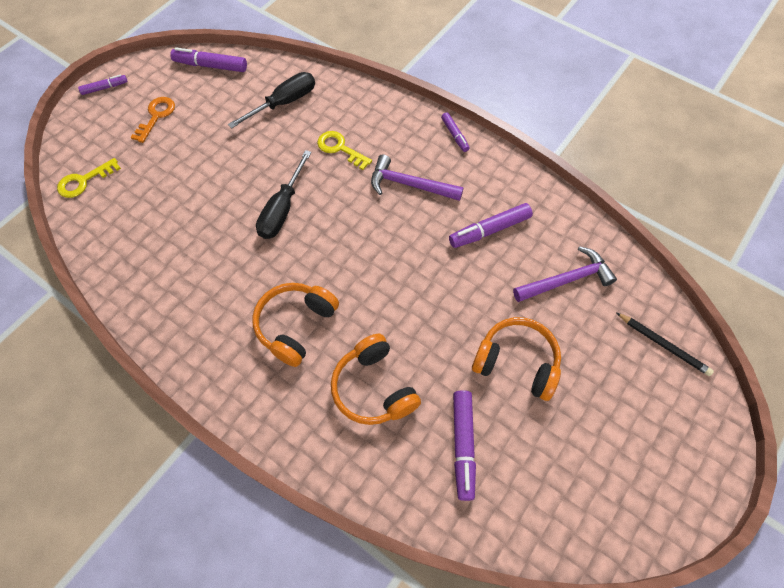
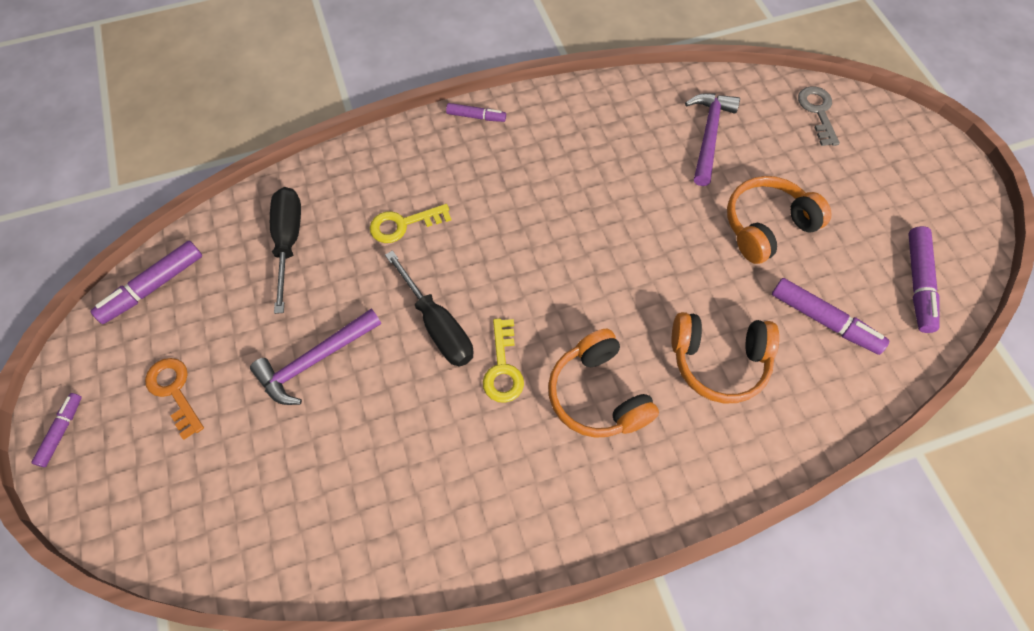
camera: 55 degrees left, 0 degrees up
yellow key [57,158,121,198] -> yellow key moved to [483,318,524,403]
purple hammer [371,154,464,201] -> purple hammer moved to [250,309,381,405]
purple marker [449,203,533,248] -> purple marker moved to [908,226,940,333]
black pencil [616,312,714,376] -> grey key [798,86,840,146]

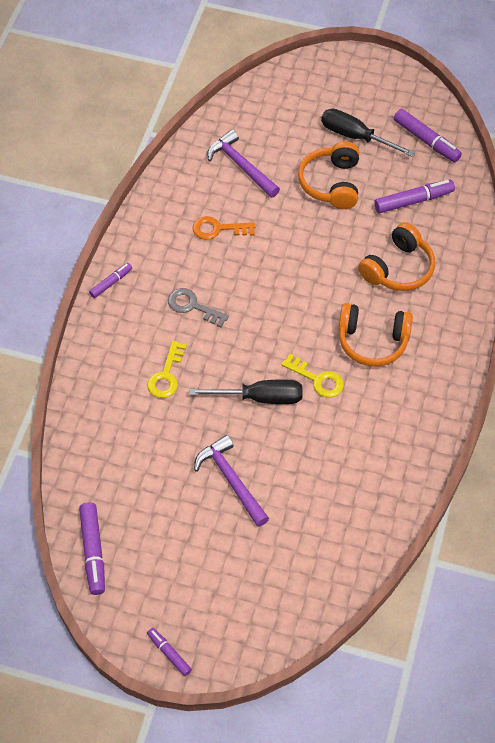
camera: 55 degrees left, 5 degrees down
orange key [145,358,204,440] -> orange key moved to [192,216,256,240]
purple hammer [250,309,381,405] -> purple hammer turned 150 degrees clockwise [194,435,269,527]
black screwdriver [270,187,301,314] -> black screwdriver moved to [321,109,415,157]
grey key [798,86,840,146] -> grey key moved to [168,288,229,327]

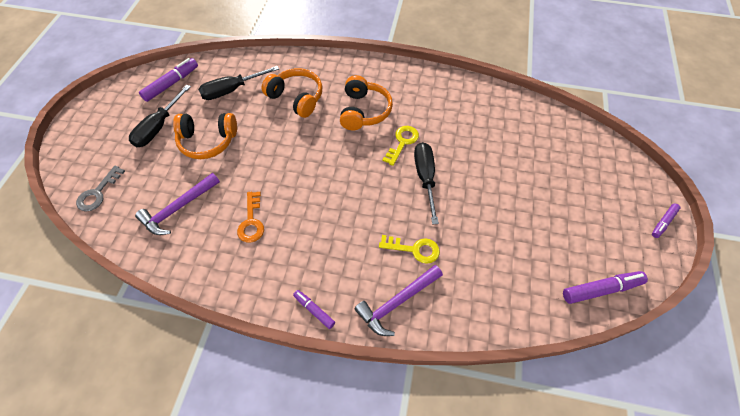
camera: 95 degrees left, 0 degrees up
grey key [168,288,229,327] -> grey key moved to [76,166,125,211]
purple hammer [194,435,269,527] -> purple hammer moved to [355,265,443,336]
purple marker [374,180,455,213] -> black screwdriver [198,66,279,100]

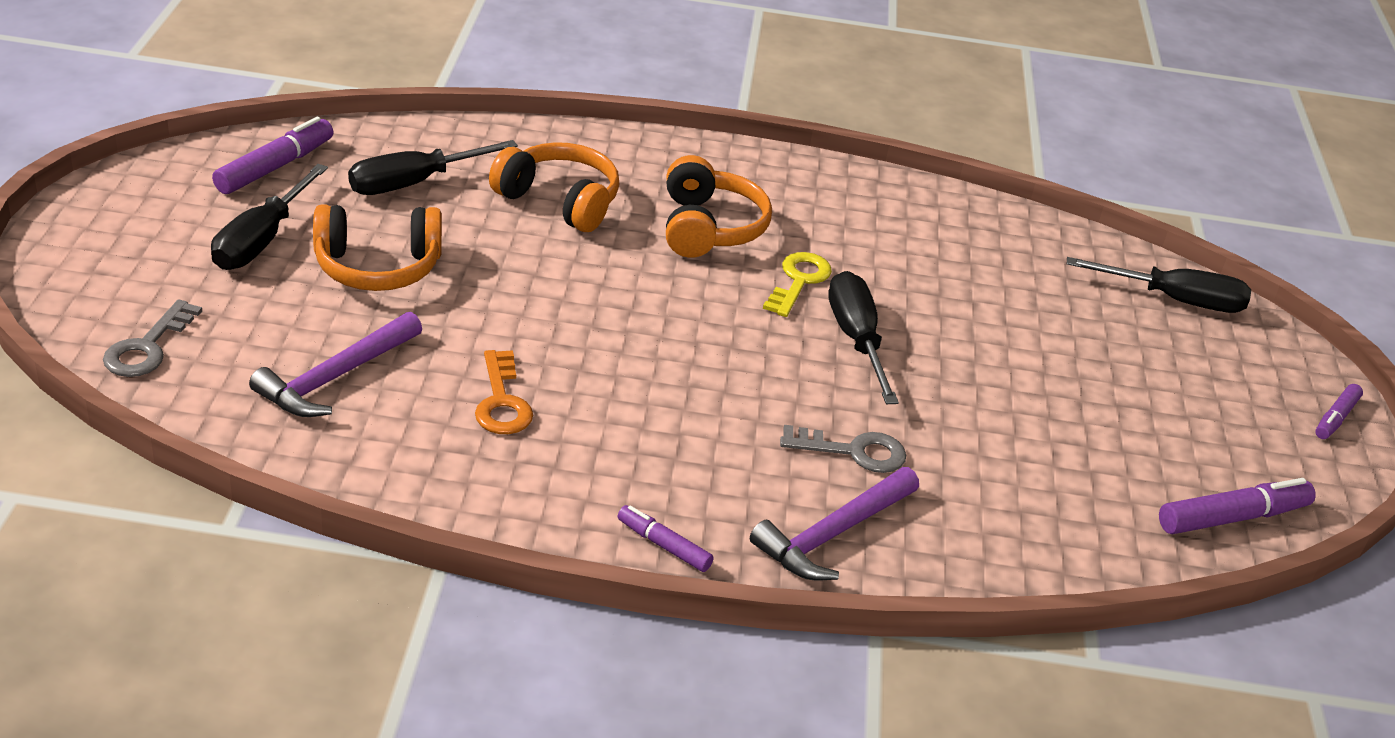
camera: 10 degrees left, 20 degrees down
yellow key [379,235,440,264] -> grey key [780,425,906,473]
none -> black screwdriver [1067,257,1251,313]

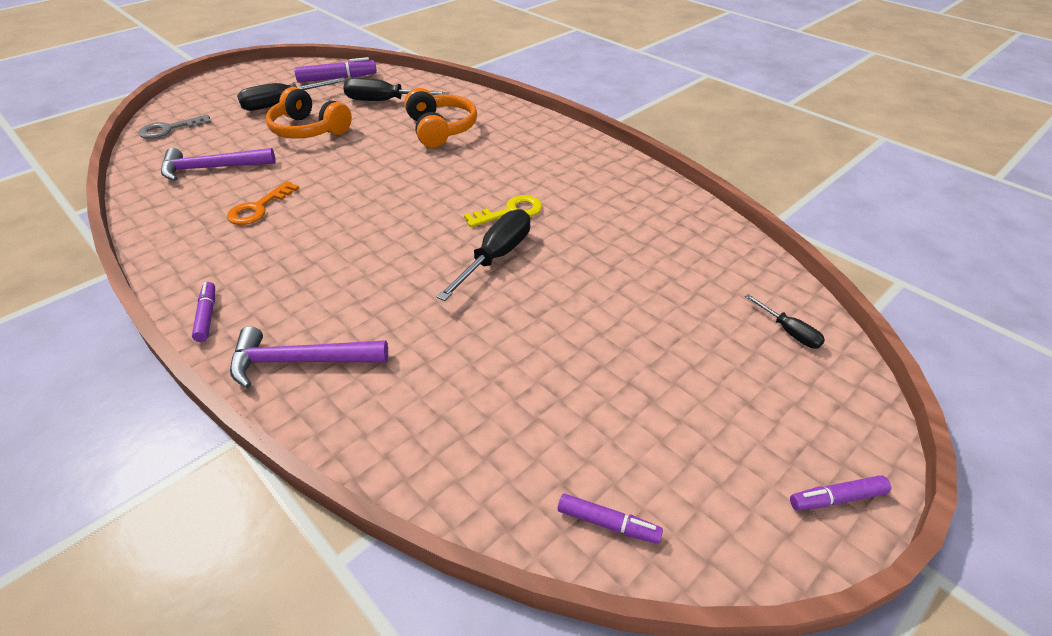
camera: 45 degrees right, 5 degrees up
orange headphones [666,155,772,258] -> none
grey key [780,425,906,473] -> none
black screwdriver [1067,257,1251,313] -> black screwdriver [745,294,825,348], size x0.53
purple marker [1159,478,1316,534] -> purple marker [558,494,663,544], size x0.60

